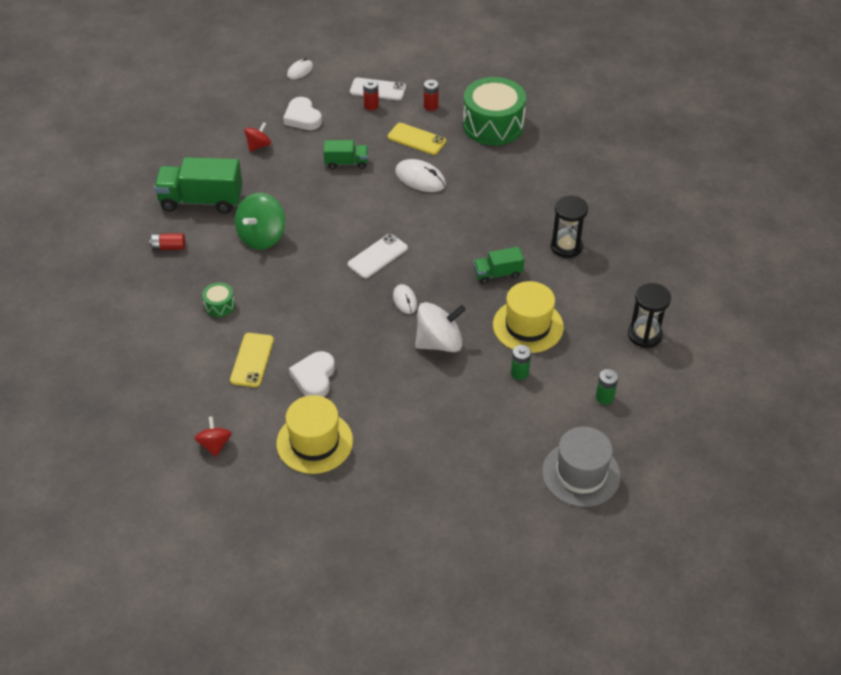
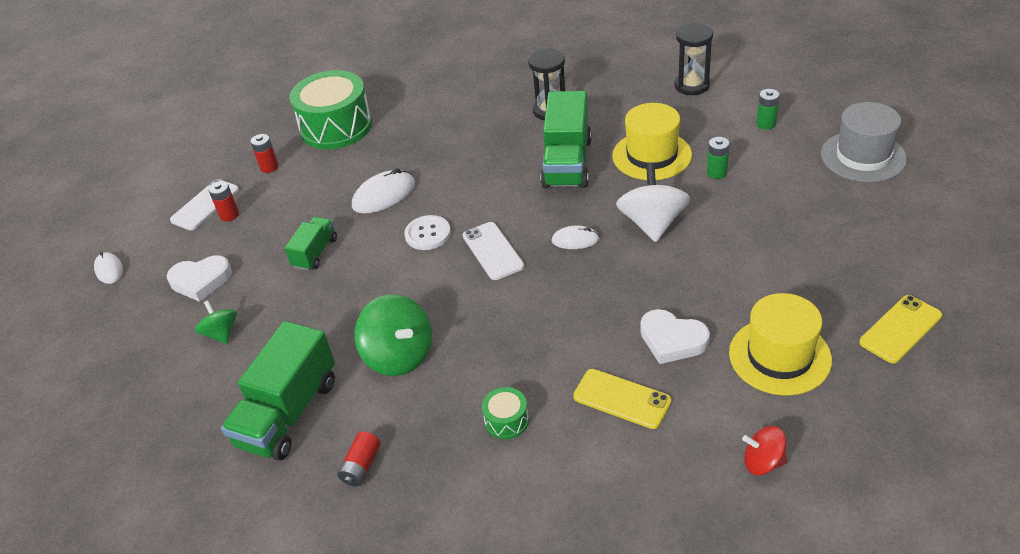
camera: 65 degrees left, 5 degrees down
red spinning top [244,122,271,152] -> green spinning top [195,300,237,344]
yellow phone [388,123,446,155] -> yellow phone moved to [859,295,942,363]
green truck [474,247,524,284] -> green truck [540,91,592,188], size x1.82
none -> white button [404,215,451,250]

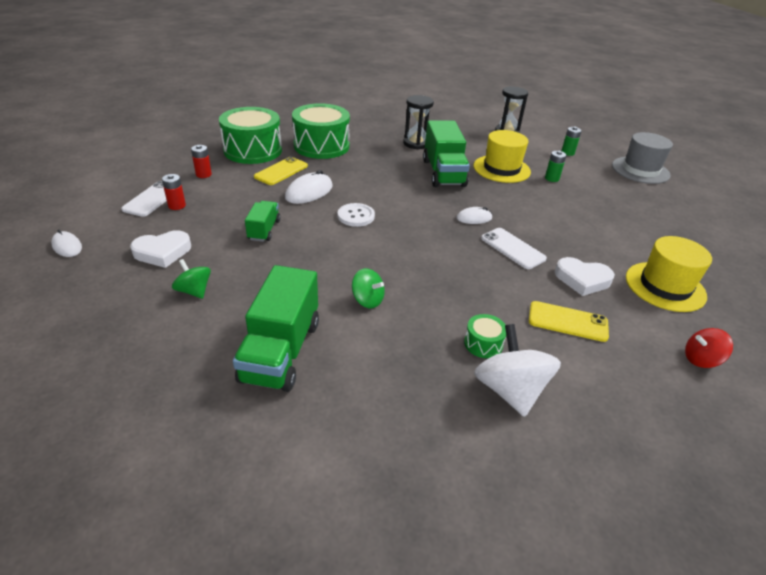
camera: 20 degrees left, 5 degrees down
red battery [337,432,380,486] -> none
green spinning top [355,294,432,376] -> green spinning top [352,268,385,308], size x0.58
white phone [463,222,524,280] -> white phone moved to [481,228,547,269]
white spinning top [616,163,690,242] -> white spinning top moved to [474,324,561,417]
yellow phone [859,295,942,363] -> yellow phone moved to [254,157,308,185]
none -> green drum [292,103,350,159]

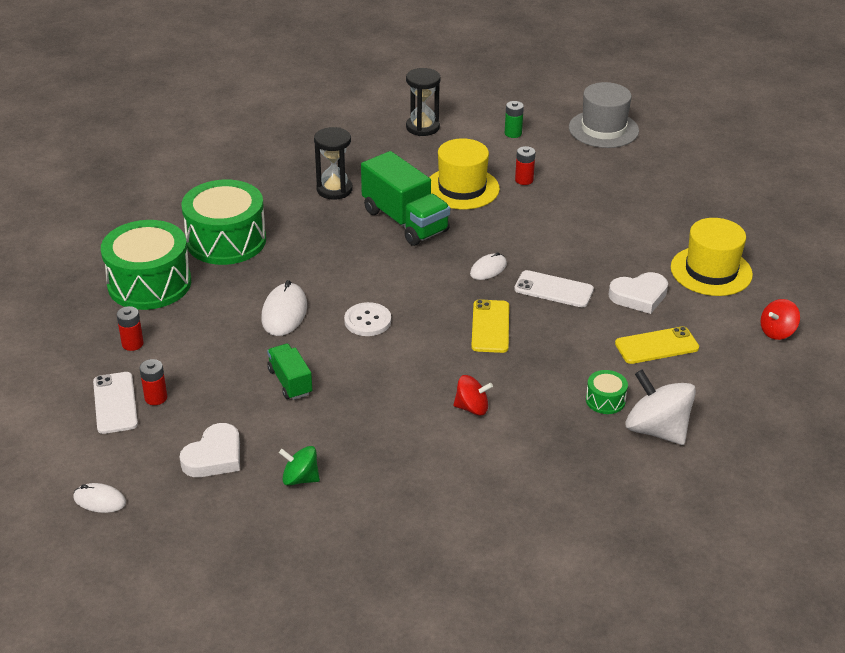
camera: 30 degrees left, 0 degrees up
green truck [233,265,319,392] -> none
yellow phone [254,157,308,185] -> yellow phone moved to [471,299,509,353]
green spinning top [352,268,385,308] -> red spinning top [453,375,493,416]
green battery [545,151,567,182] -> red battery [515,146,535,185]

